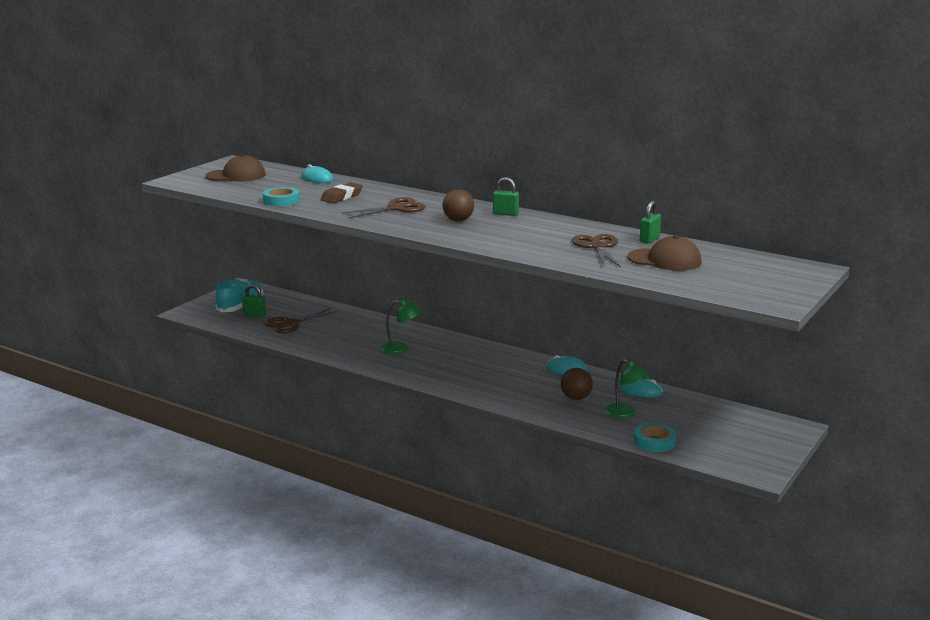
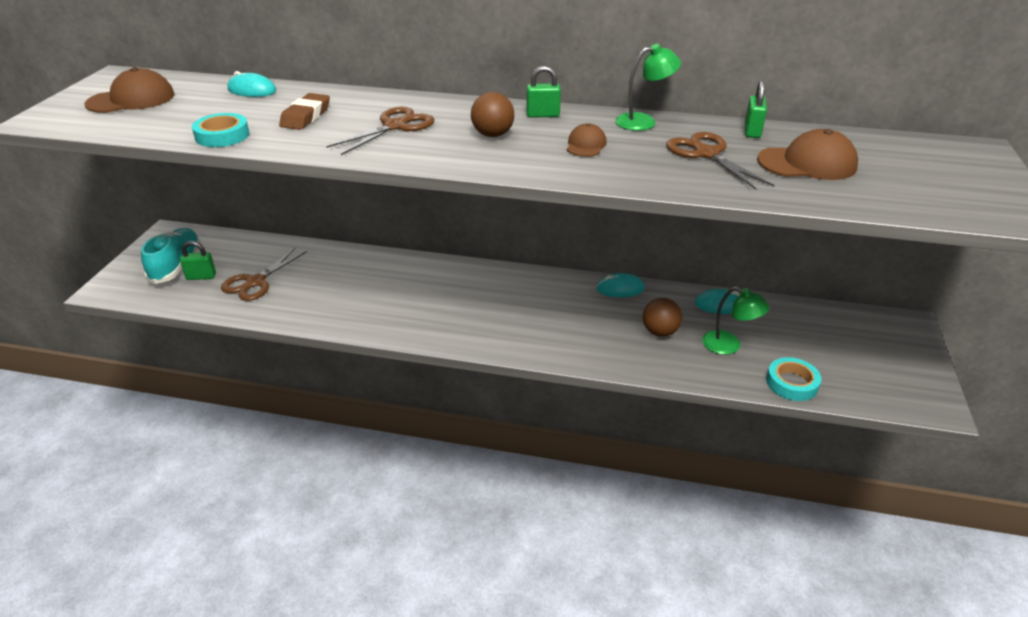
camera: 20 degrees left, 15 degrees up
green lamp [380,299,421,354] -> green lamp moved to [615,44,681,131]
none -> brown cap [567,123,607,157]

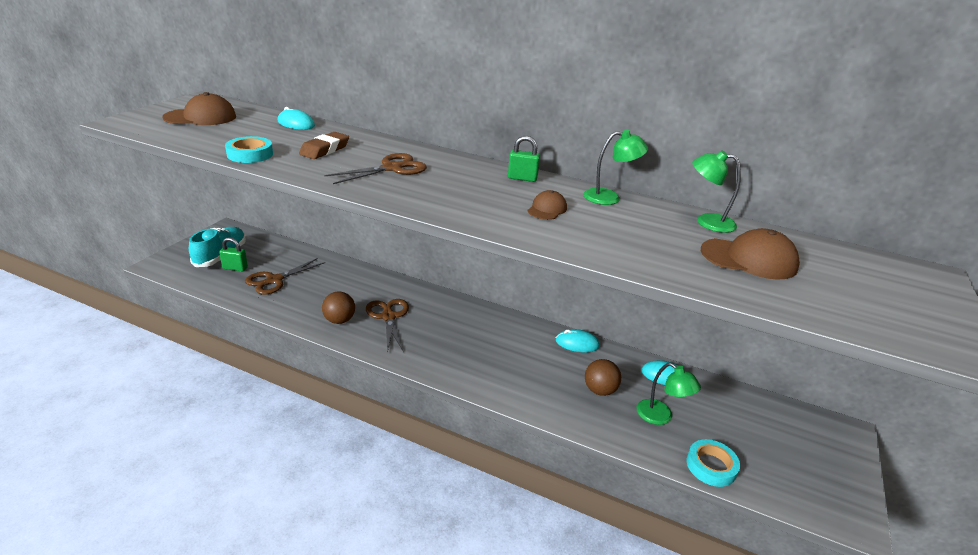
camera: 10 degrees right, 5 degrees down
brown ball [471,92,514,137] -> brown ball moved to [322,291,355,324]
brown scissors [666,132,774,190] -> brown scissors moved to [366,299,409,353]
green padlock [745,80,767,138] -> green lamp [692,150,741,233]

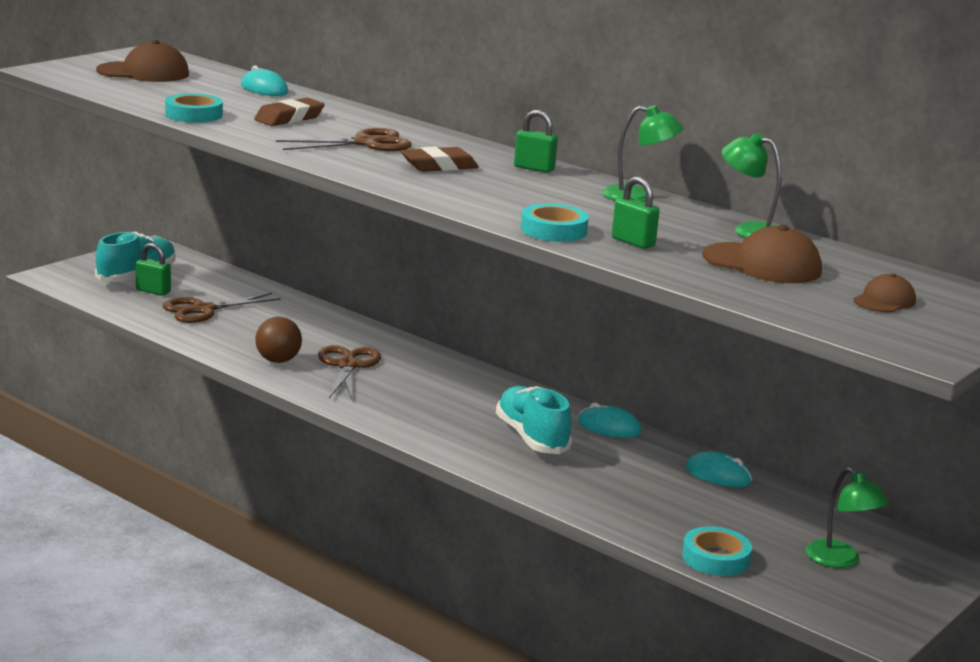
camera: 15 degrees right, 10 degrees down
brown cap [528,190,567,220] -> brown cap moved to [854,273,916,312]
brown ball [585,359,621,396] -> none
green lamp [637,363,701,425] -> green lamp moved to [805,468,889,568]
none -> brown eraser [401,147,479,172]
none -> turquoise shoe [496,386,572,454]
none -> turquoise tape [521,204,589,242]
none -> green padlock [612,177,660,249]

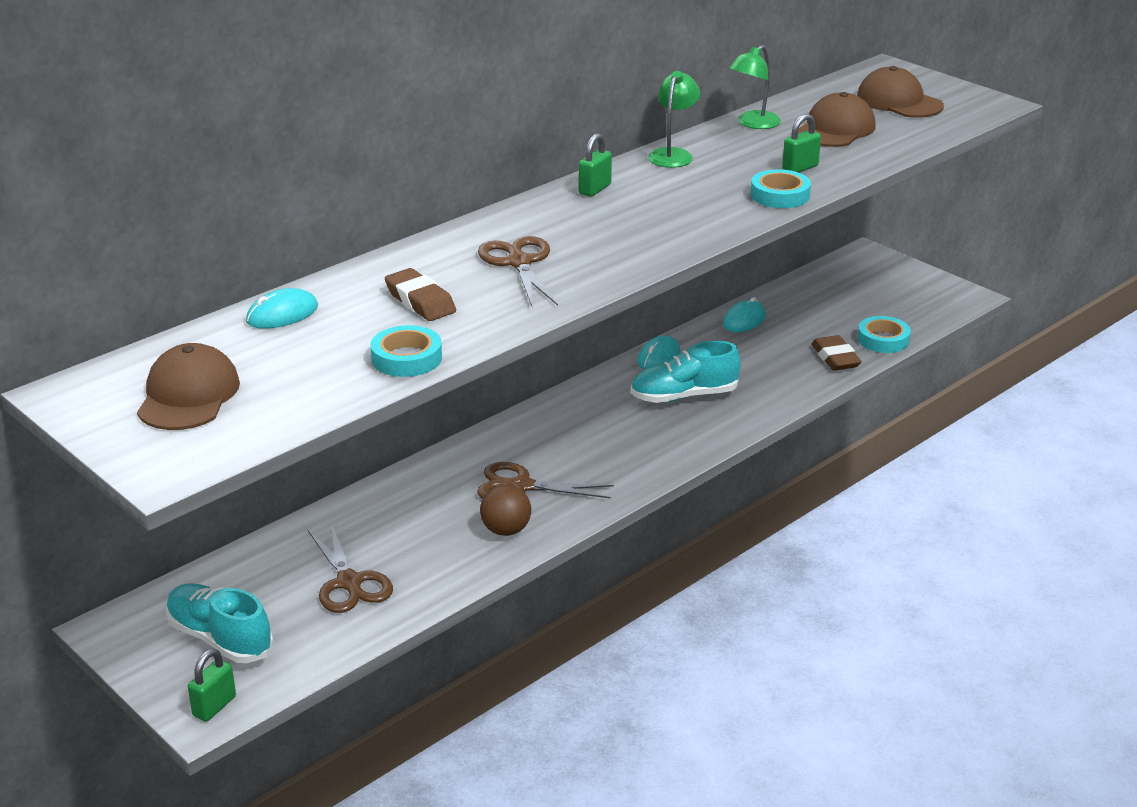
camera: 80 degrees left, 10 degrees up
green padlock [136,243,171,296] -> green padlock moved to [188,649,236,722]
brown eraser [401,147,479,172] -> brown eraser moved to [811,335,862,371]
green lamp [805,468,889,568] -> none
brown cap [854,273,916,312] -> brown cap [857,66,944,118], size x1.73

